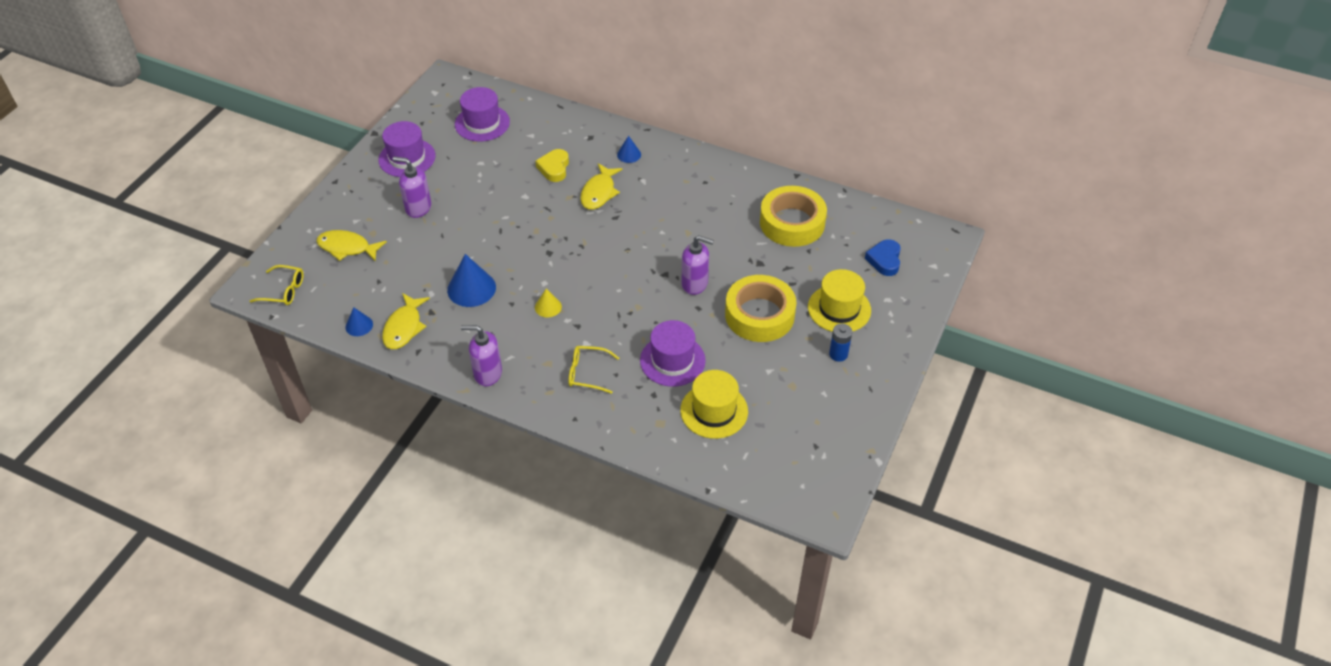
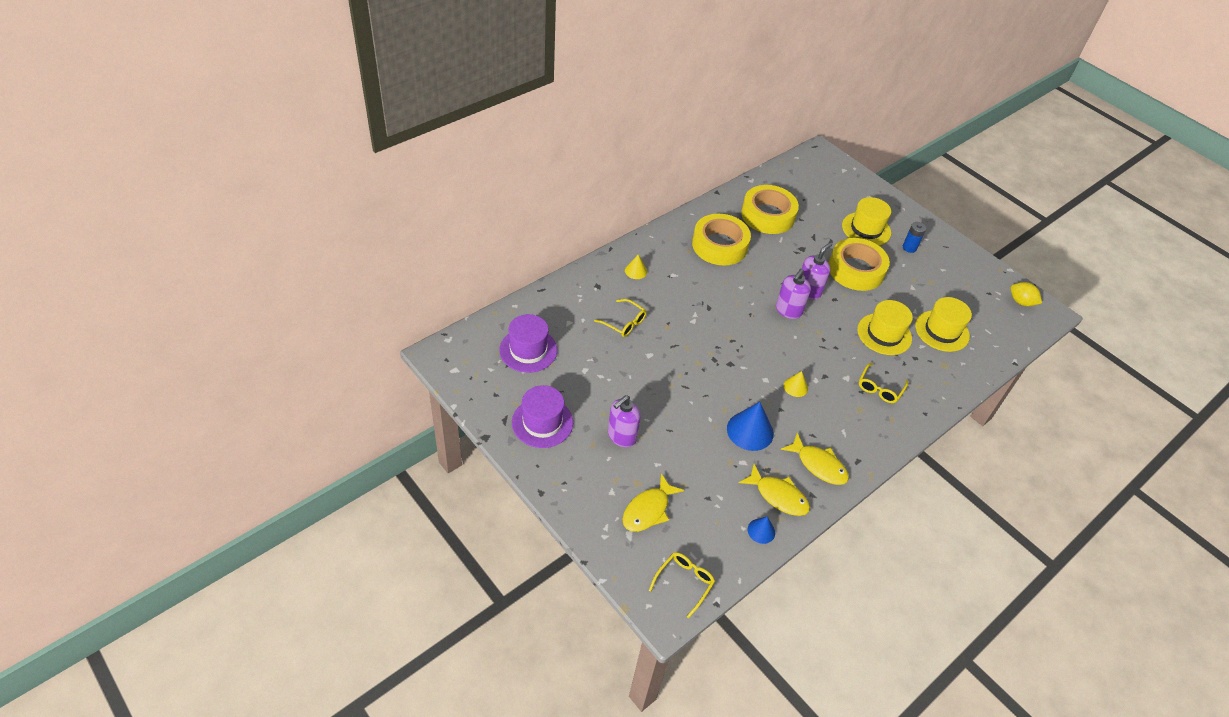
camera: 70 degrees left, 0 degrees up
purple soap dispenser [461,325,502,386] -> purple soap dispenser moved to [776,269,811,319]
yellow heart [535,149,569,182] -> yellow glasses [594,299,647,337]
yellow fish [580,163,622,210] -> yellow fish moved to [781,433,849,485]
blue cone [617,136,641,163] -> yellow cone [625,255,647,279]
purple hat [640,320,706,387] -> yellow hat [857,300,913,355]
blue heart [865,239,901,276] -> none
none -> yellow tape [692,214,751,266]
none -> yellow lemon [1011,282,1042,306]

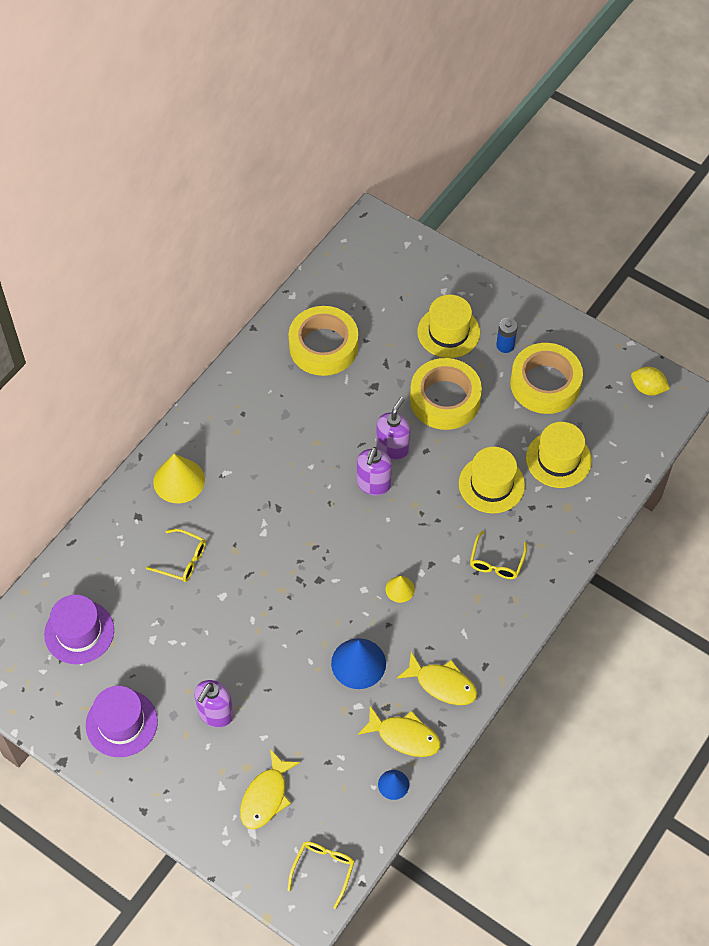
camera: 10 degrees left, 10 degrees up
yellow cone [625,255,647,279] -> yellow cone [153,454,205,503], size x1.82
yellow tape [692,214,751,266] -> yellow tape moved to [510,343,583,414]

